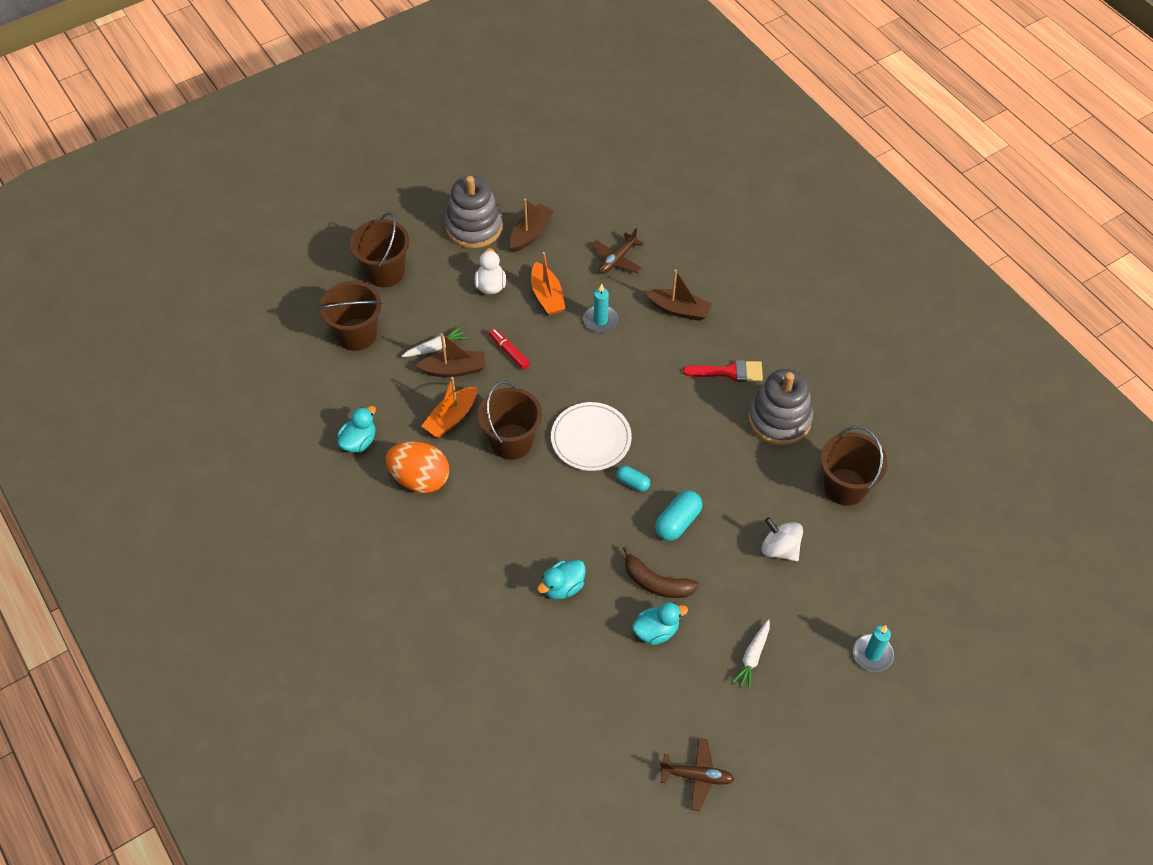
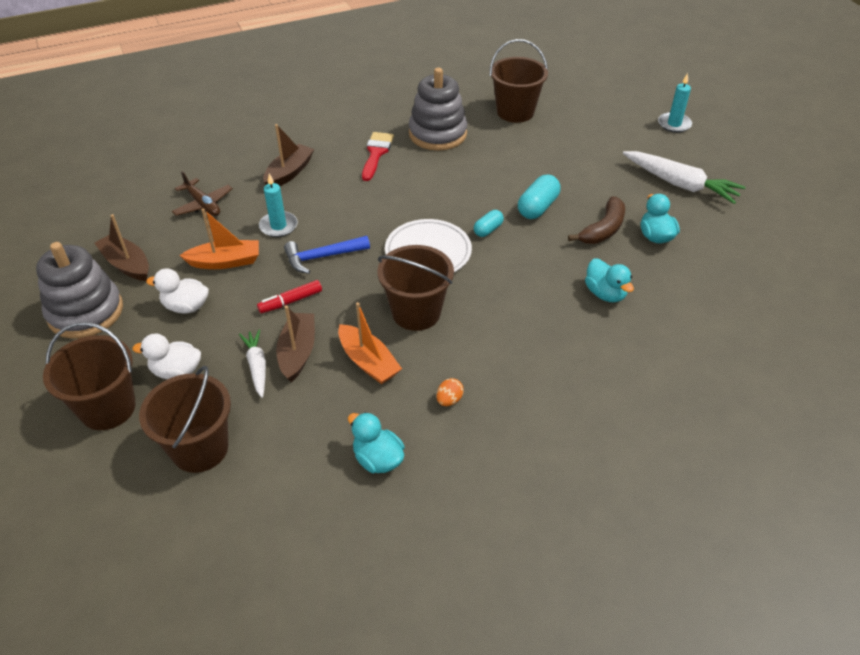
camera: 80 degrees left, 10 degrees down
orange egg [385,442,449,493] -> orange egg [437,378,464,406], size x0.40
turquoise capsule [655,490,702,541] -> turquoise capsule turned 75 degrees clockwise [518,174,560,219]
brown plane [659,738,734,811] -> none
white carrot [732,619,770,690] -> white carrot [623,151,746,204], size x1.75
white spinning top [761,517,803,562] -> none
none -> white duck [132,334,201,379]
none -> blue hammer [284,236,370,274]

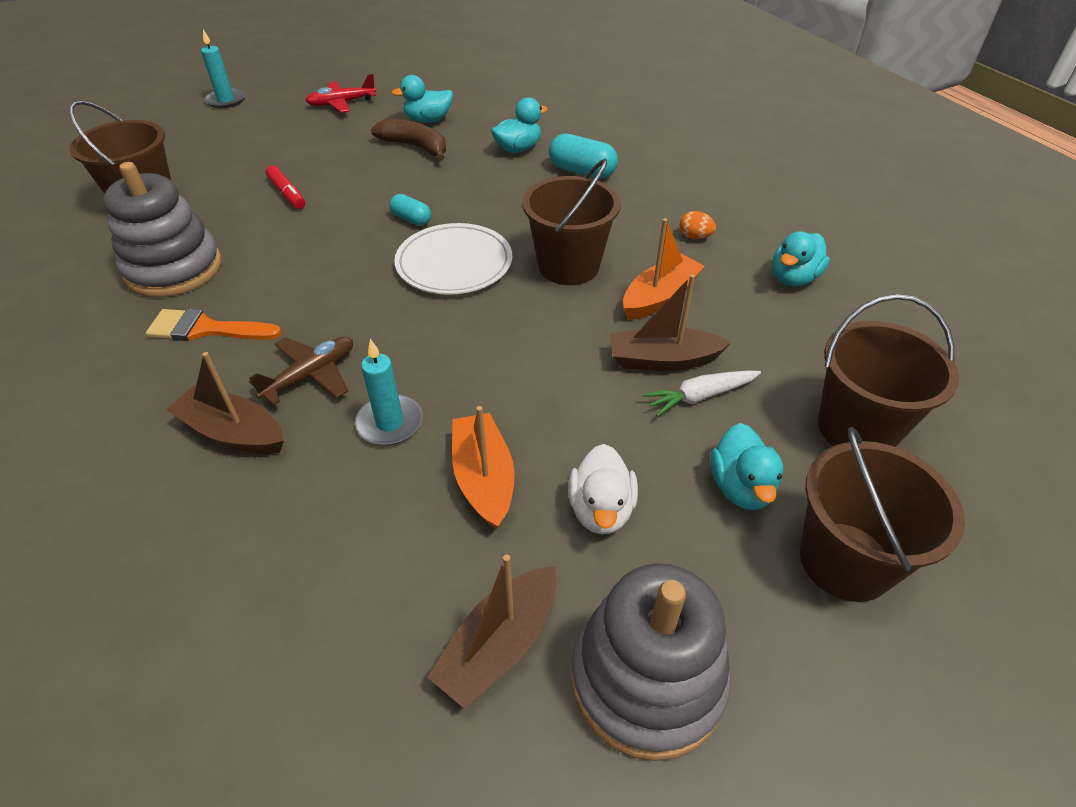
camera: 95 degrees left, 0 degrees up
white duck [132,334,201,379] -> turquoise duck [710,423,783,510]
brown plane [172,171,233,216] -> brown plane moved to [249,337,353,405]
red marker [257,280,322,313] -> red marker moved to [265,165,305,209]
blue hammer [284,236,370,274] -> none
red brush [362,132,394,181] -> orange brush [146,309,282,341]
turquoise capsule [518,174,560,219] -> turquoise capsule moved to [549,133,618,178]
white carrot [623,151,746,204] -> red plane [305,74,376,113]

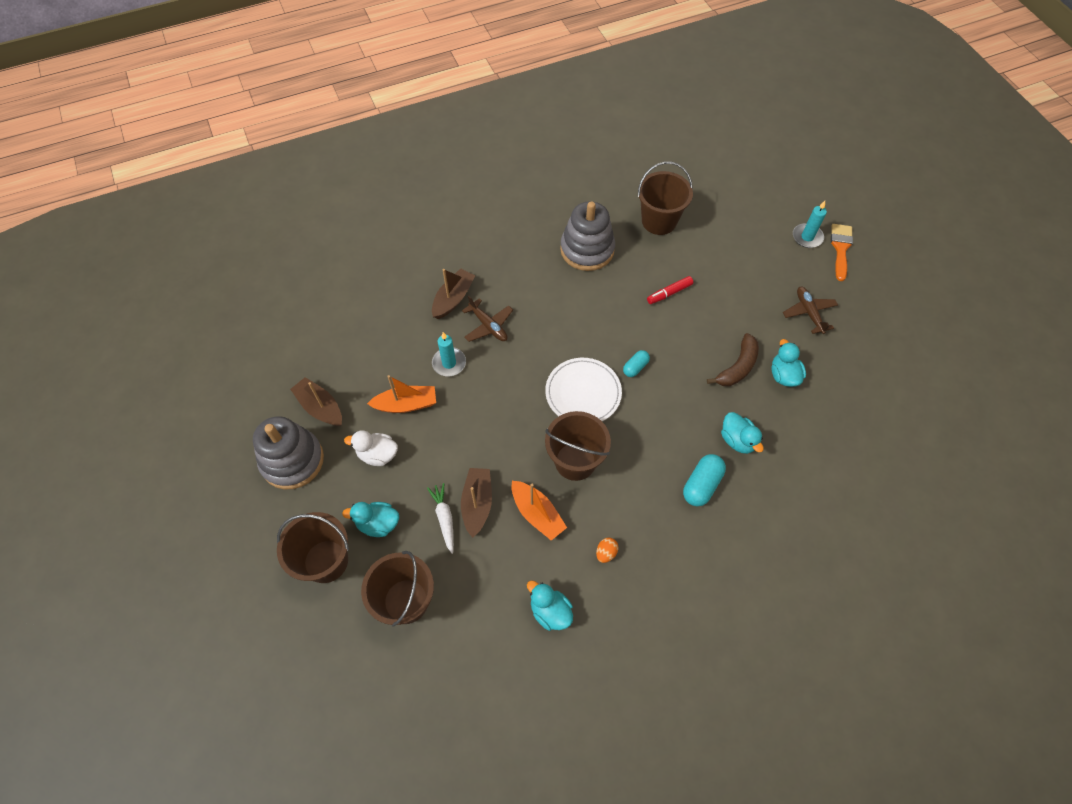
camera: 95 degrees right, 15 degrees up
orange brush [146,309,282,341] -> orange brush moved to [831,224,853,281]
red plane [305,74,376,113] -> brown plane [783,287,838,334]

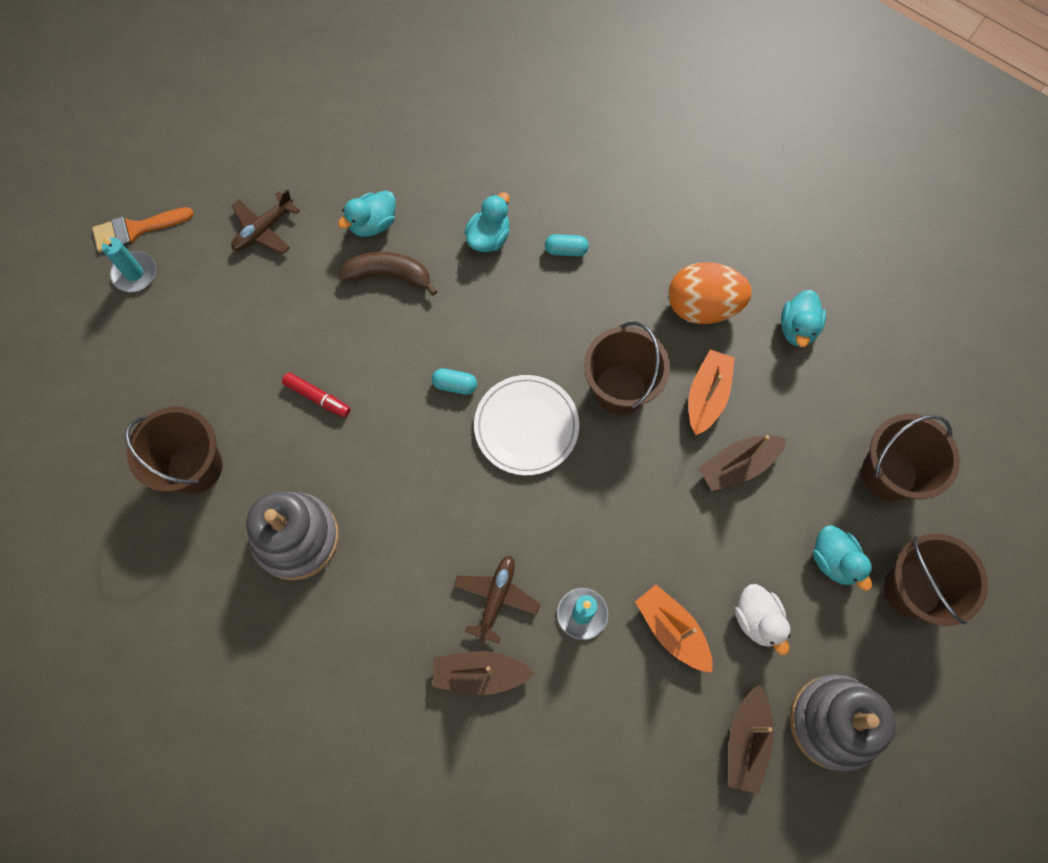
camera: 120 degrees left, 10 degrees up
white carrot [427,483,454,554] -> none
orange egg [596,538,618,563] -> orange egg [668,262,752,324], size x2.48
turquoise capsule [683,454,726,506] -> turquoise capsule [545,234,589,256], size x0.62

